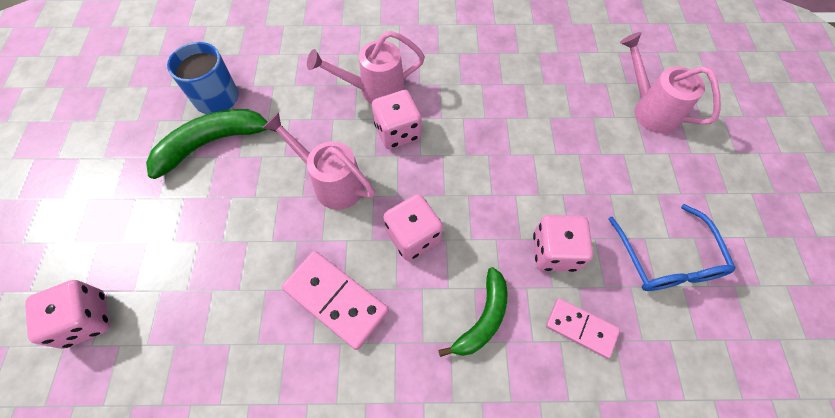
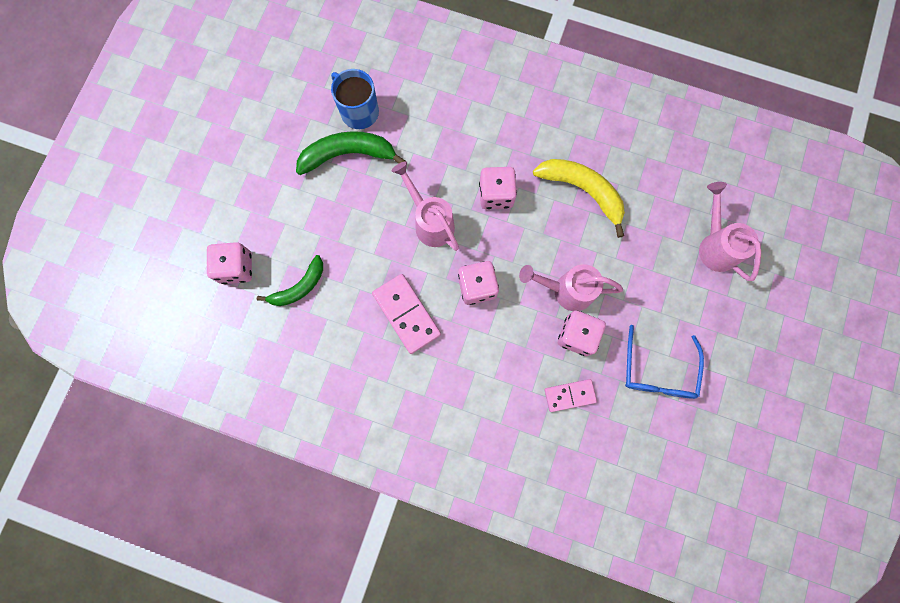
camera: 20 degrees right, 15 degrees up
pink watering can [307,31,425,104] -> pink watering can moved to [519,264,623,311]
green banana [439,267,507,357] -> green banana moved to [257,255,323,306]
pink domino [546,298,620,359] -> pink domino turned 60 degrees counterclockwise [544,379,597,412]
none -> yellow banana [533,159,625,238]

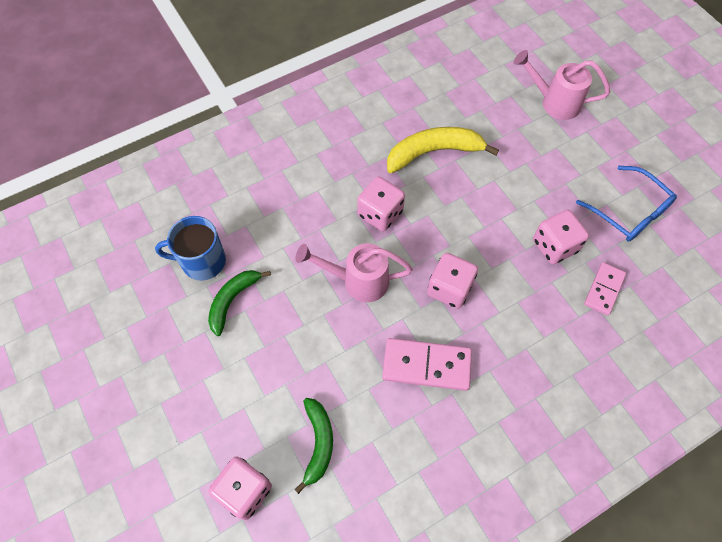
camera: 50 degrees left, 15 degrees down
green banana [296,131,405,175] -> green banana [208,270,271,336], size x0.66
pink watering can [519,264,623,311] -> none

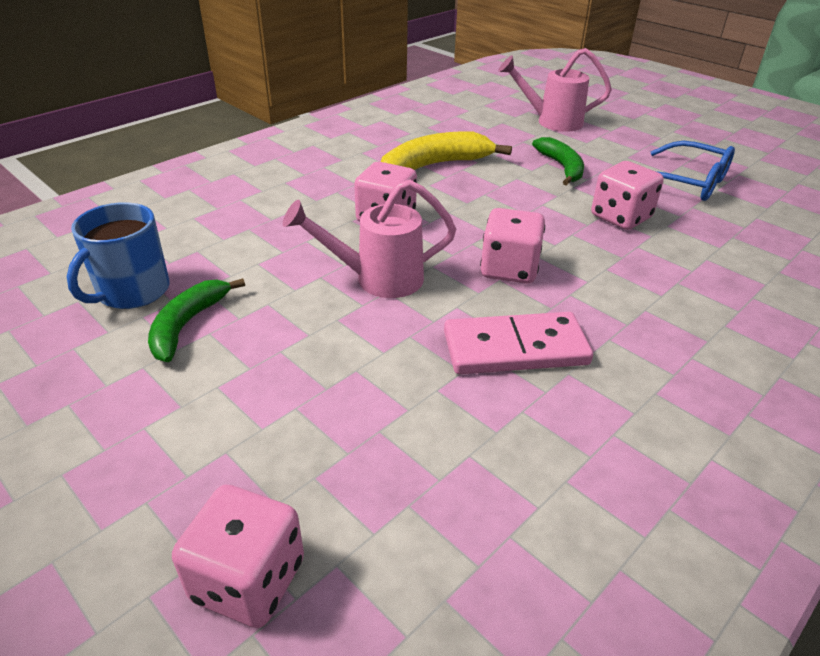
camera: 15 degrees left, 25 degrees down
blue mug [155,216,226,280] -> blue mug turned 45 degrees counterclockwise [67,202,170,309]
green banana [294,398,333,494] -> green banana moved to [532,137,584,186]
pink domino [584,262,626,316] -> none

